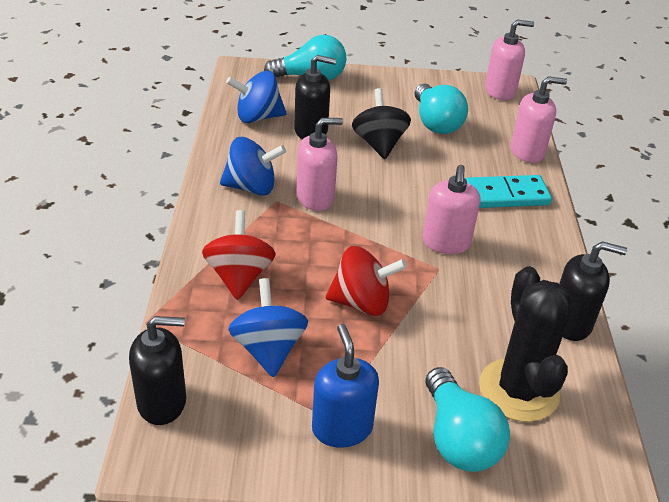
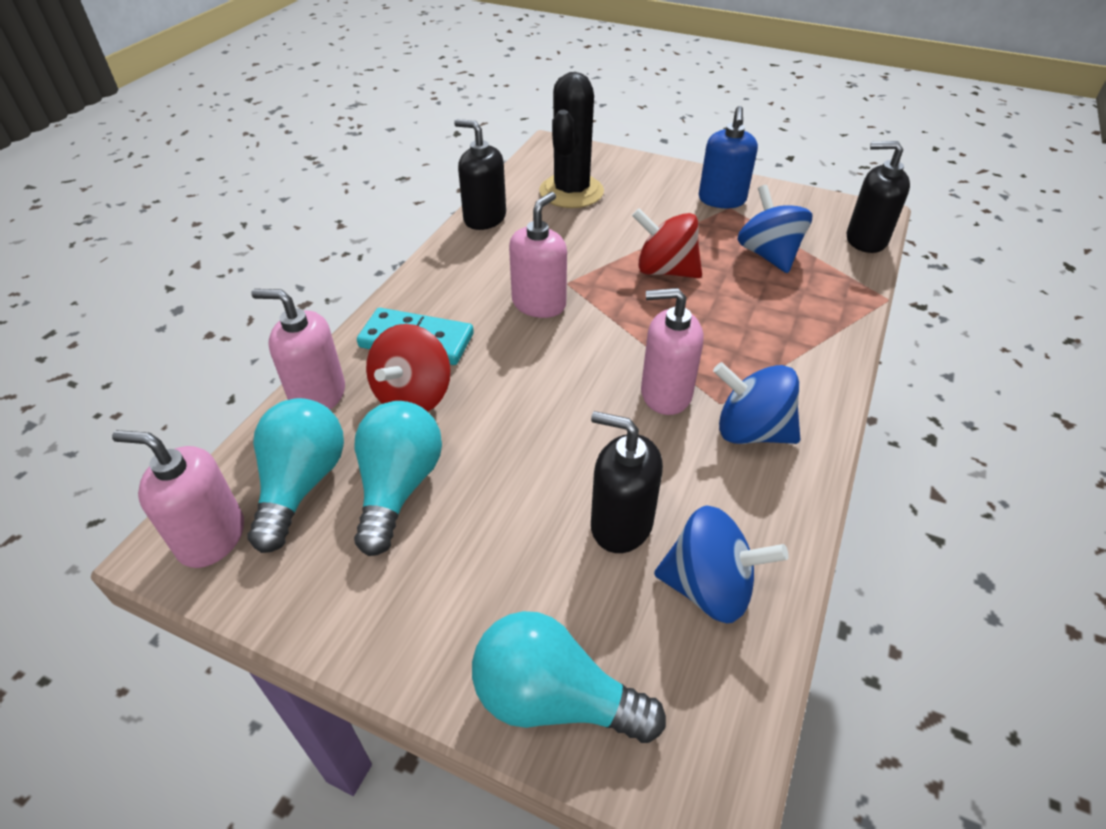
camera: 155 degrees left, 5 degrees up
red spinning top [202,210,276,300] -> red spinning top moved to [366,324,451,412]
blue spinning top [228,278,308,377] -> blue spinning top turned 150 degrees clockwise [737,185,812,273]
black spinning top [352,88,411,159] -> none
turquoise light bulb [425,367,510,472] -> turquoise light bulb moved to [247,398,344,553]

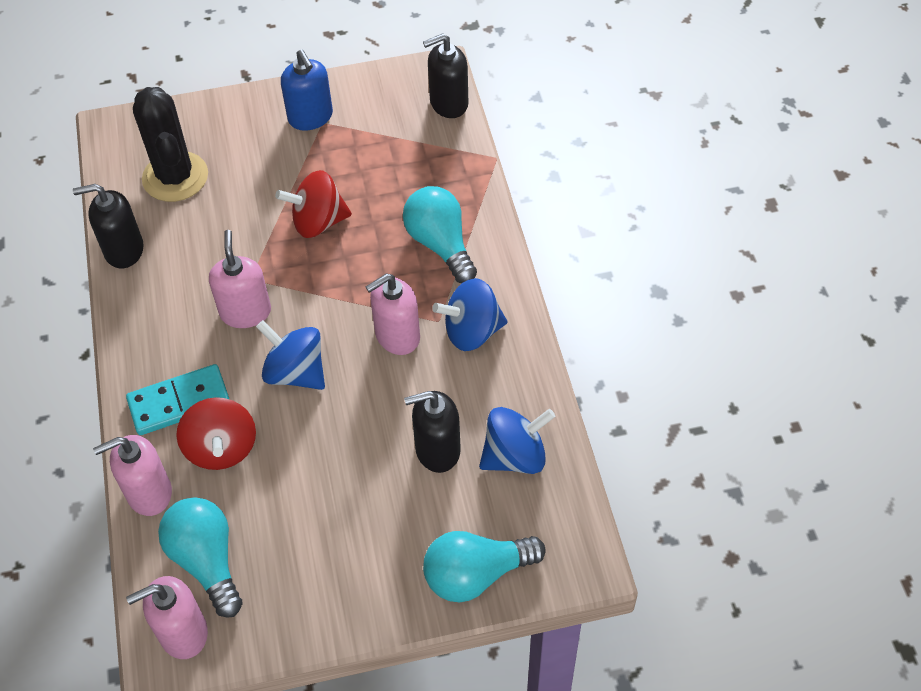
camera: 35 degrees left, 10 degrees up
turquoise light bulb [354,401,442,556] -> turquoise light bulb moved to [403,186,477,283]
blue spinning top [737,185,812,273] -> blue spinning top moved to [256,320,325,390]

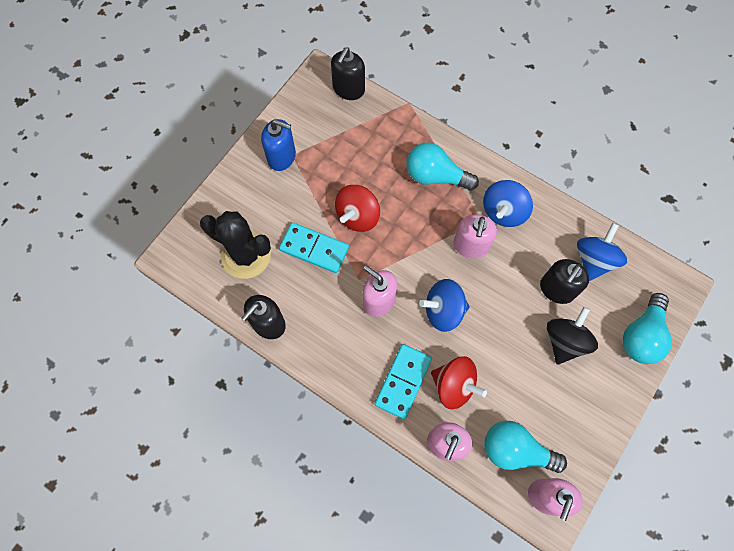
camera: 45 degrees left, 15 degrees up
none -> turquoise domino [279,222,349,273]
none -> black spinning top [547,306,598,364]

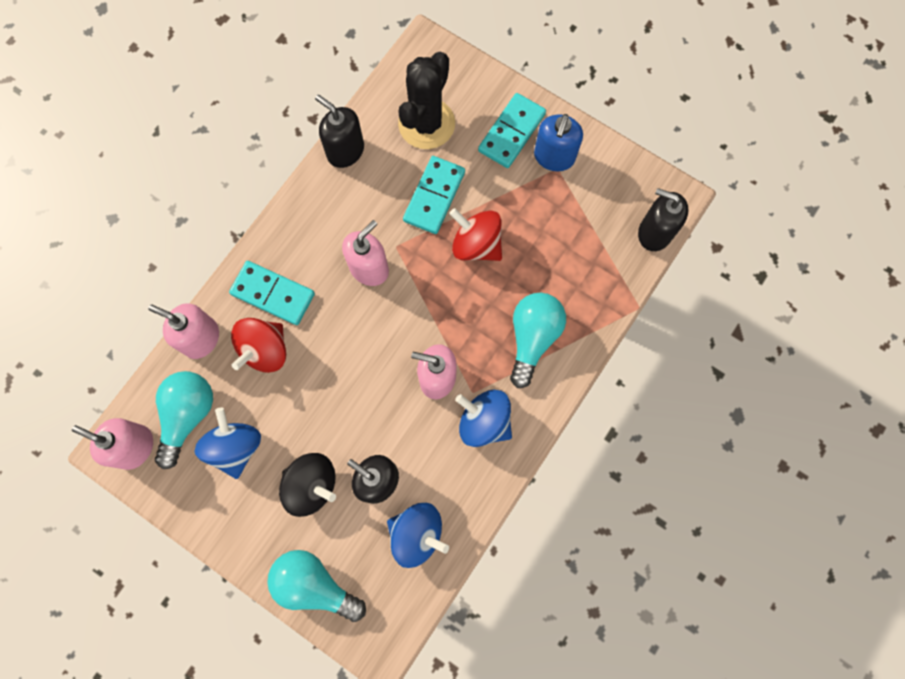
camera: 90 degrees right, 5 degrees up
blue spinning top [419,279,470,332] -> blue spinning top moved to [195,407,261,479]
none -> turquoise domino [478,93,546,168]

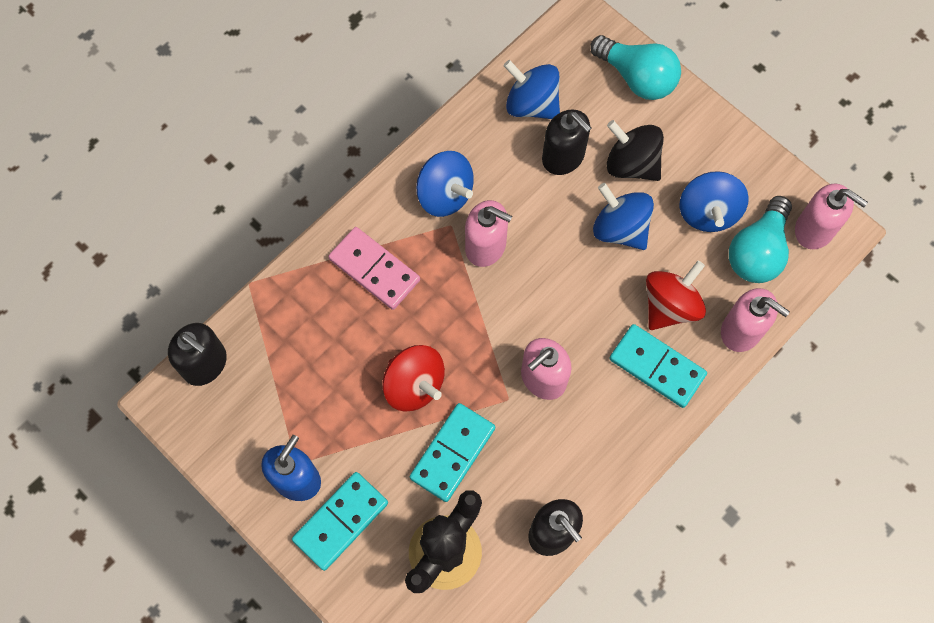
camera: 170 degrees left, 5 degrees down
turquoise light bulb [510,292,566,388] -> pink domino [328,227,420,310]
none -> blue spinning top [593,183,654,250]

